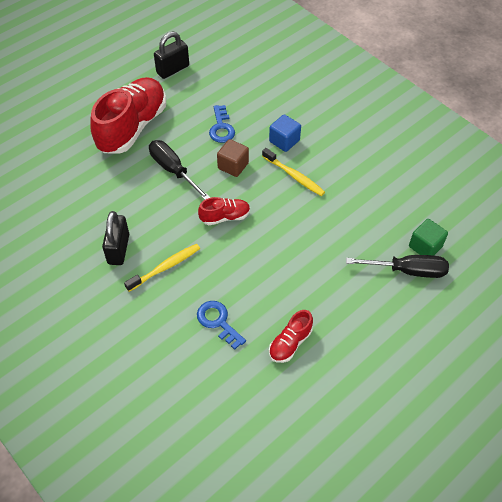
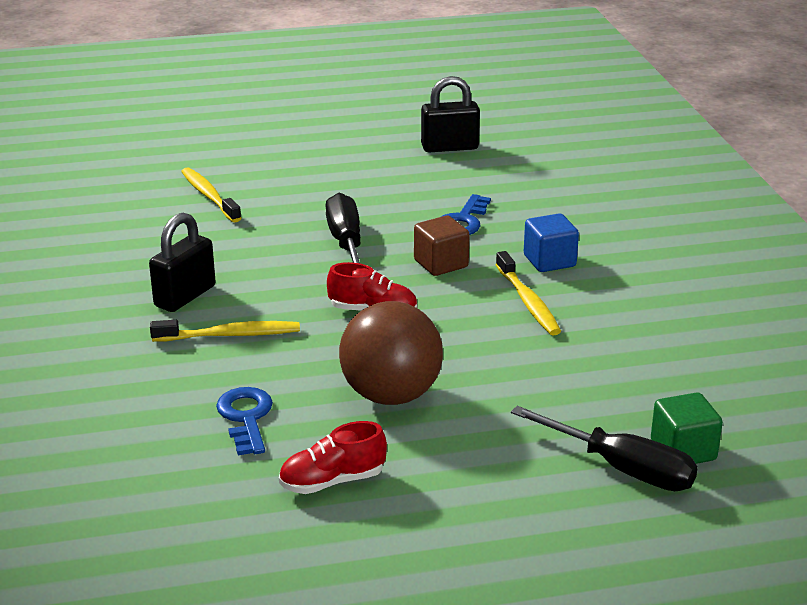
camera: 30 degrees right, 25 degrees down
red shoe [90,77,166,154] -> none
none -> yellow toothbrush [181,167,241,222]
none -> brown ball [339,301,443,405]

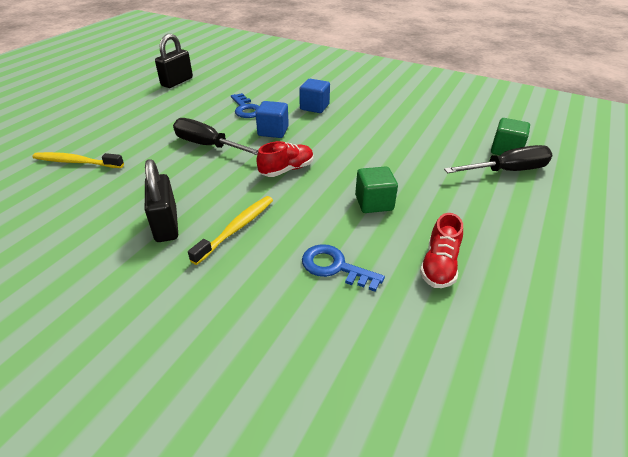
camera: 50 degrees left, 10 degrees up
brown ball [339,301,443,405] -> green cube [355,167,398,213]
brown cube [414,216,470,276] -> blue cube [256,101,289,138]
yellow toothbrush [496,251,561,336] -> none

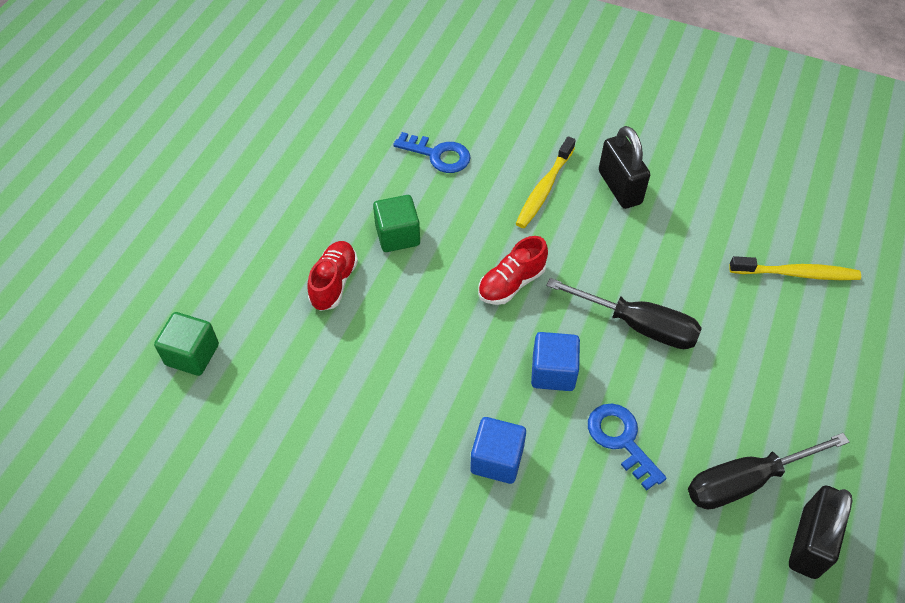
camera: 175 degrees right, 15 degrees up
red shoe [420,213,463,288] -> red shoe moved to [308,241,358,311]
black screwdriver [444,145,553,173] -> black screwdriver moved to [688,433,849,509]

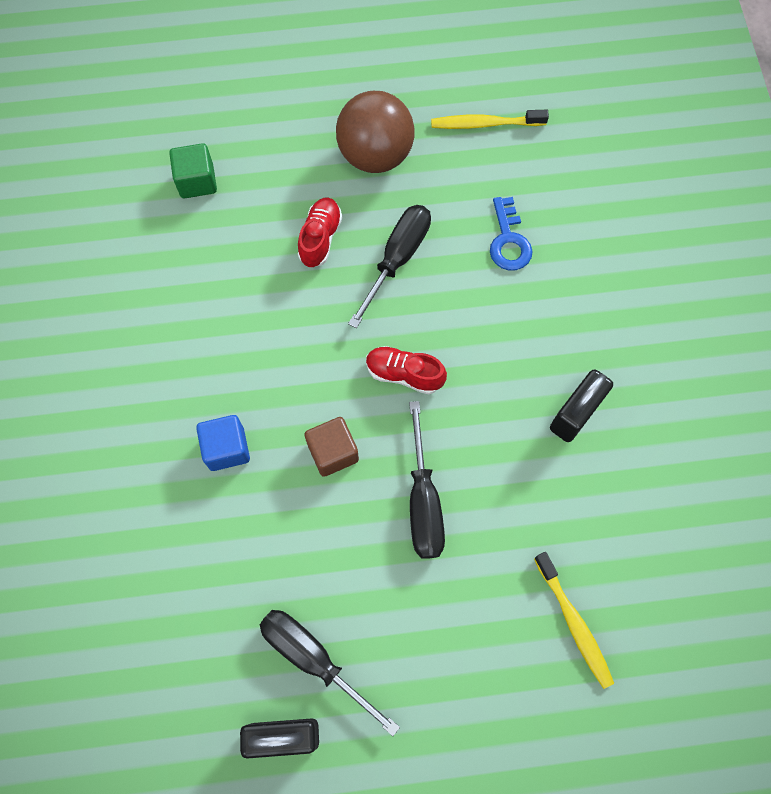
camera: 60 degrees right, 15 degrees up
red shoe [308,241,358,311] -> red shoe turned 60 degrees counterclockwise [298,198,342,267]
green cube [373,195,420,252] -> black screwdriver [348,205,431,328]
yellow toothbrush [516,136,576,228] -> yellow toothbrush moved to [431,110,549,129]
blue cube [531,332,580,391] -> brown cube [304,417,359,477]
blue key [588,404,667,490] -> none
none -> brown ball [336,91,415,173]

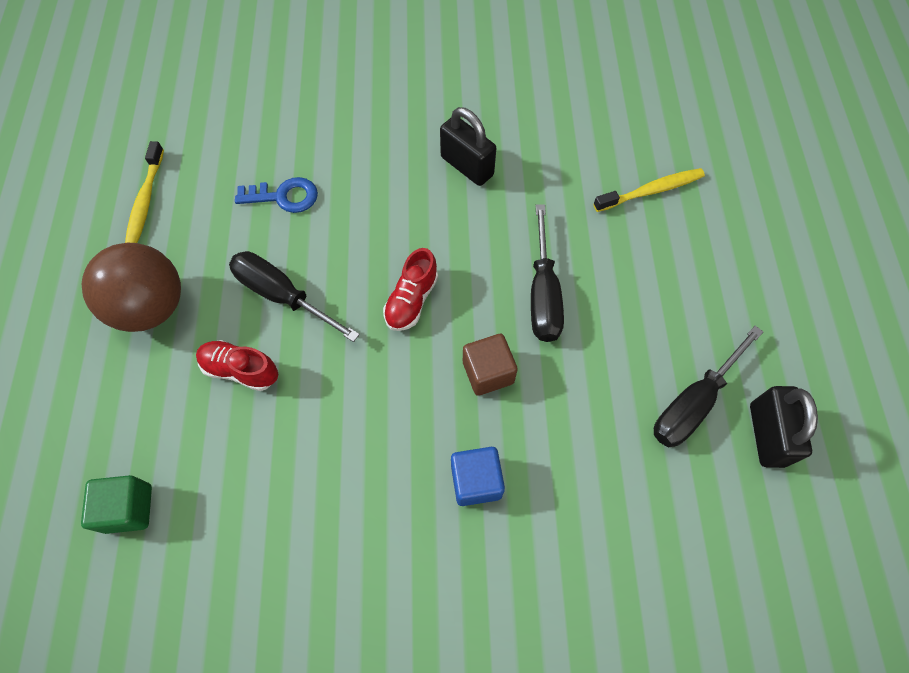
camera: 85 degrees left, 5 degrees down
black screwdriver [409,401,445,559] -> black screwdriver turned 90 degrees clockwise [531,204,564,342]

